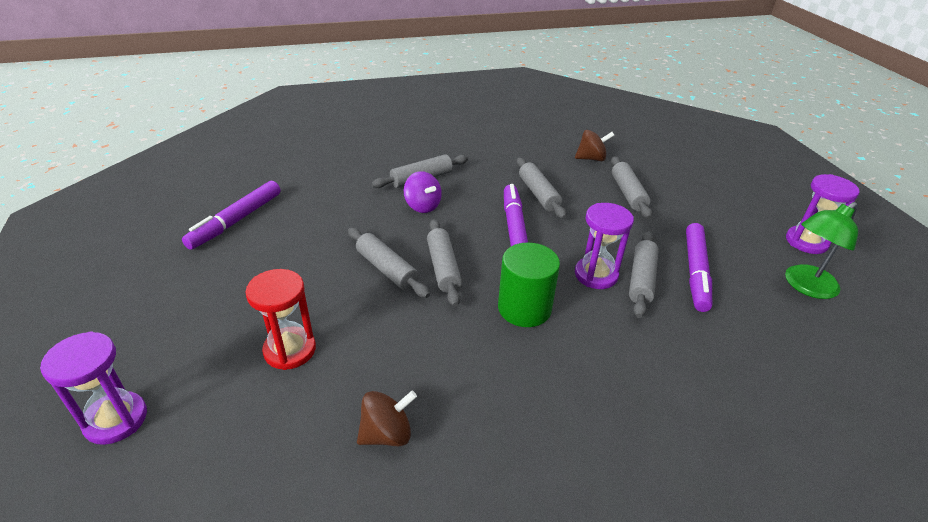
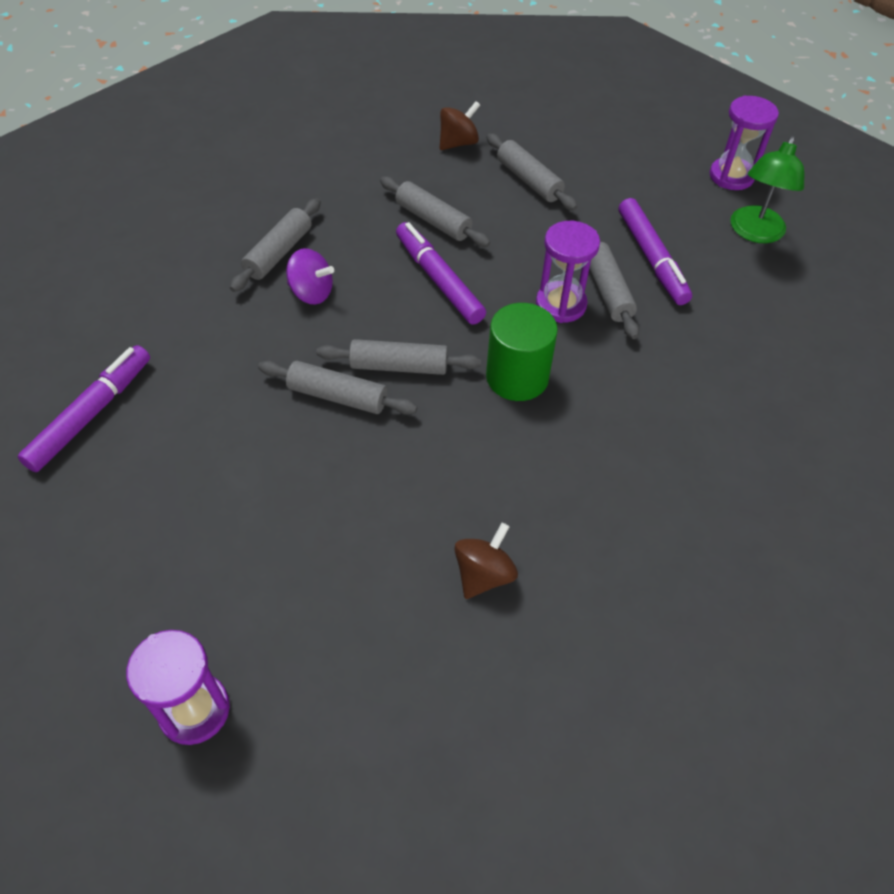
camera: 30 degrees left, 15 degrees up
purple marker [182,181,281,250] -> purple marker turned 150 degrees counterclockwise [18,345,150,472]
red hourglass [245,269,316,370] -> none
grey rolling pin [427,219,462,307] -> grey rolling pin turned 45 degrees counterclockwise [316,339,481,375]

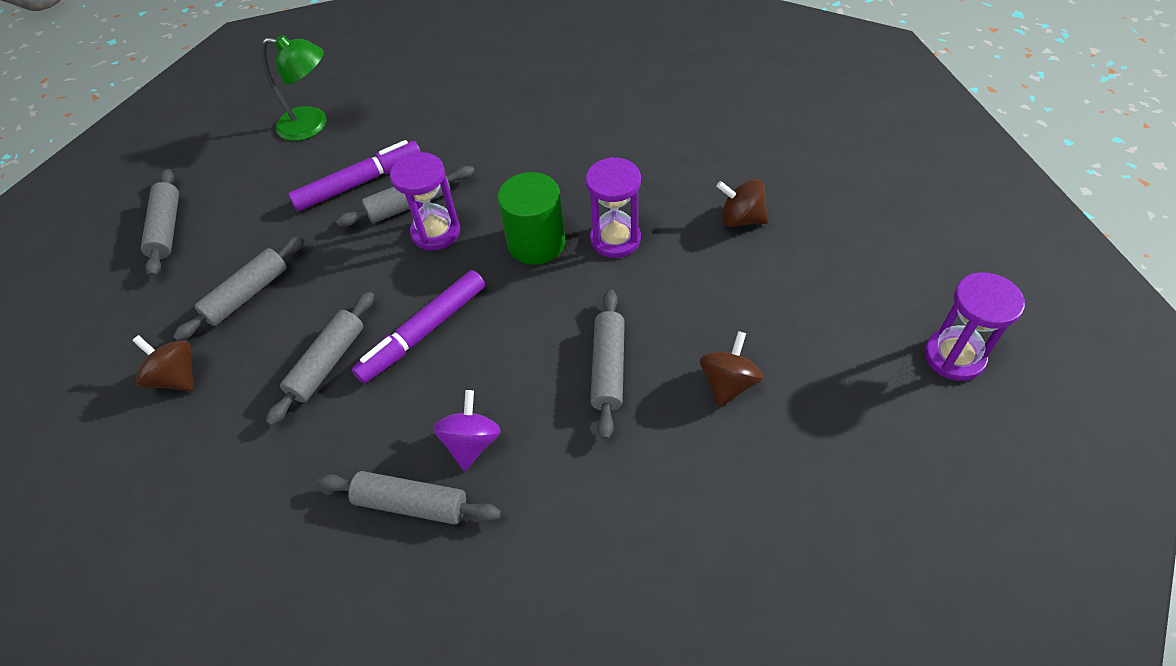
camera: 100 degrees left, 0 degrees up
purple marker [18,345,150,472] -> none
grey rolling pin [316,339,481,375] -> grey rolling pin moved to [141,169,179,277]
purple hourglass [710,95,779,190] -> purple hourglass moved to [585,157,641,258]
none -> brown spinning top [700,331,763,408]

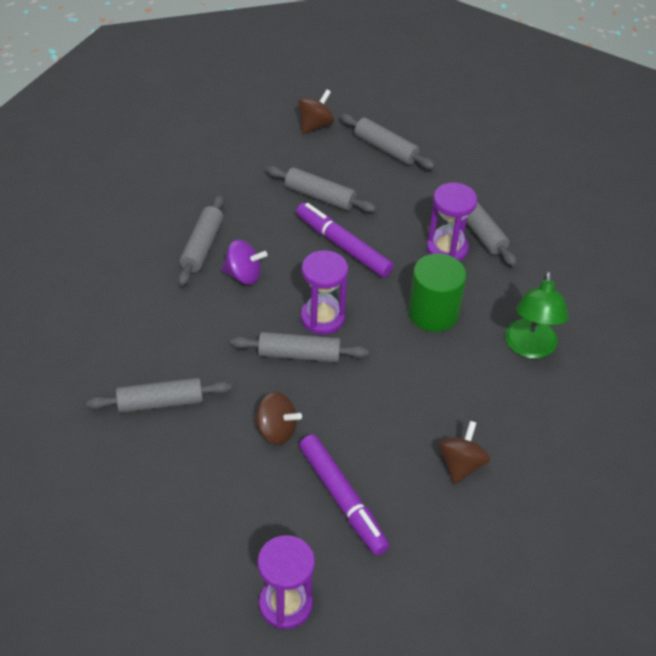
camera: 85 degrees right, 5 degrees down
grey rolling pin [141,169,179,277] -> grey rolling pin moved to [86,378,231,413]
green lamp [261,35,327,141] -> green lamp moved to [505,271,569,359]
purple marker [288,140,421,211] -> purple marker moved to [299,434,390,556]
purple hourglass [585,157,641,258] -> purple hourglass moved to [301,250,348,335]

